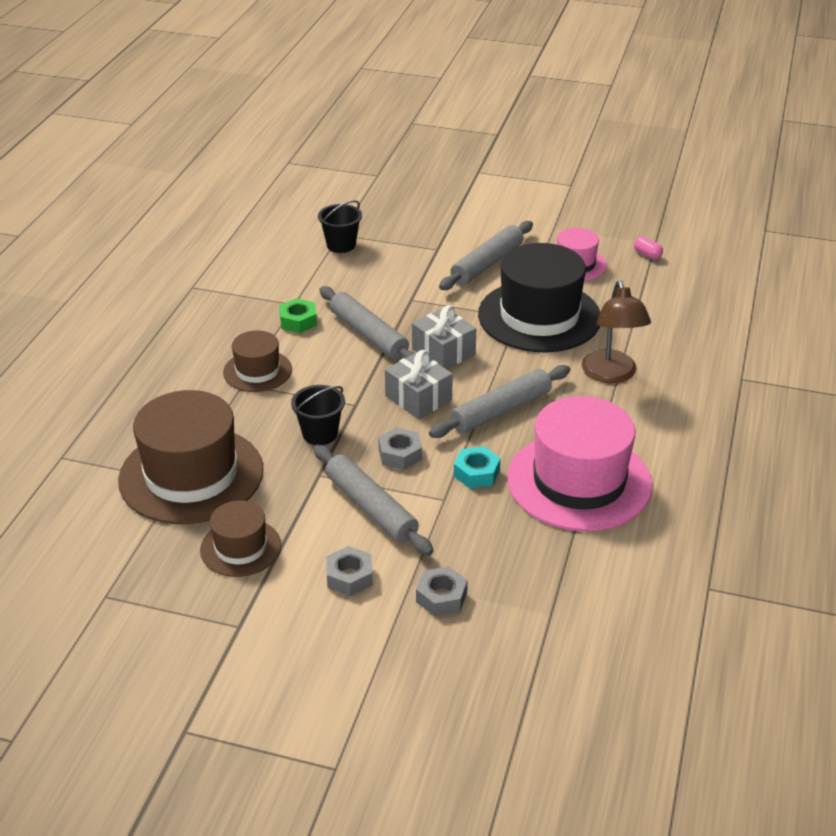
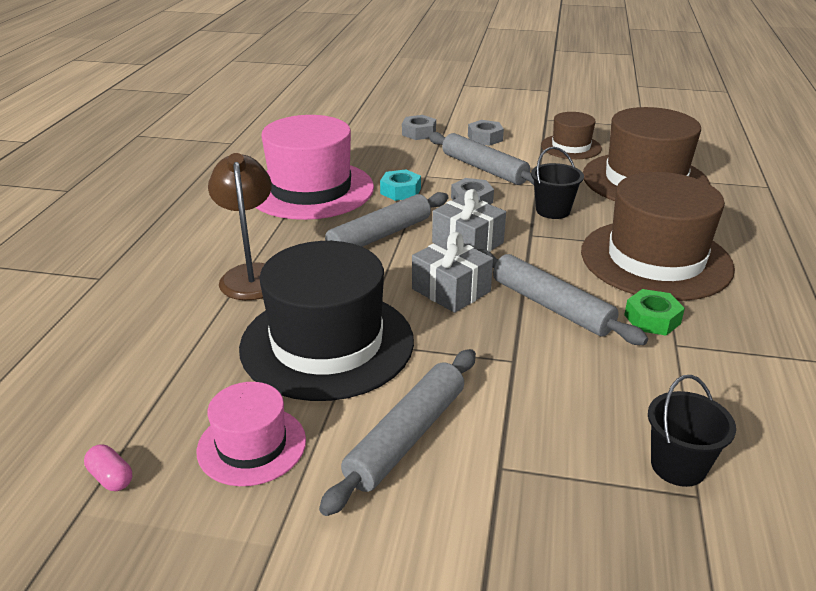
camera: 175 degrees right, 5 degrees down
brown hat [223,330,292,392] -> brown hat [581,172,735,301], size x1.89

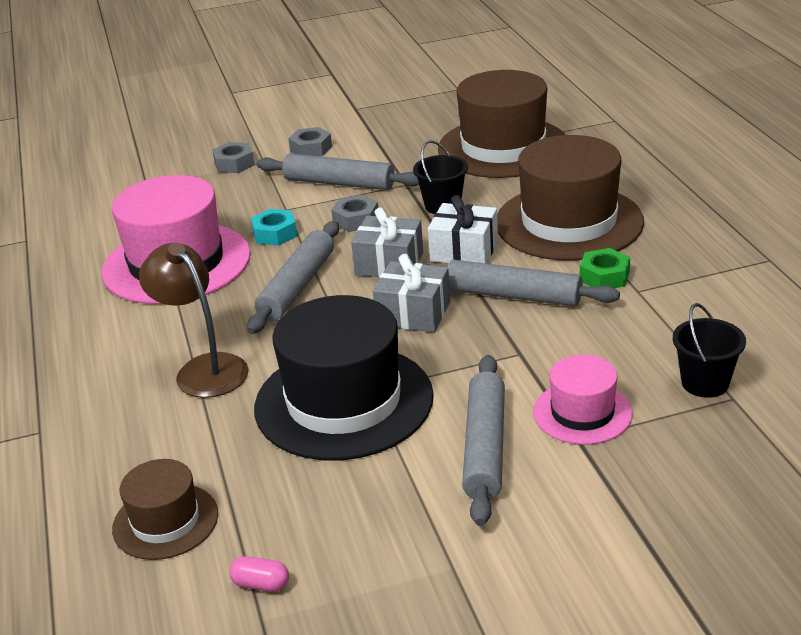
camera: 25 degrees left, 0 degrees up
pink hat [197,382,306,486] -> pink hat moved to [533,355,633,445]
brown hat [541,112,602,159] -> brown hat moved to [112,459,218,560]
none -> white gift [428,195,498,264]

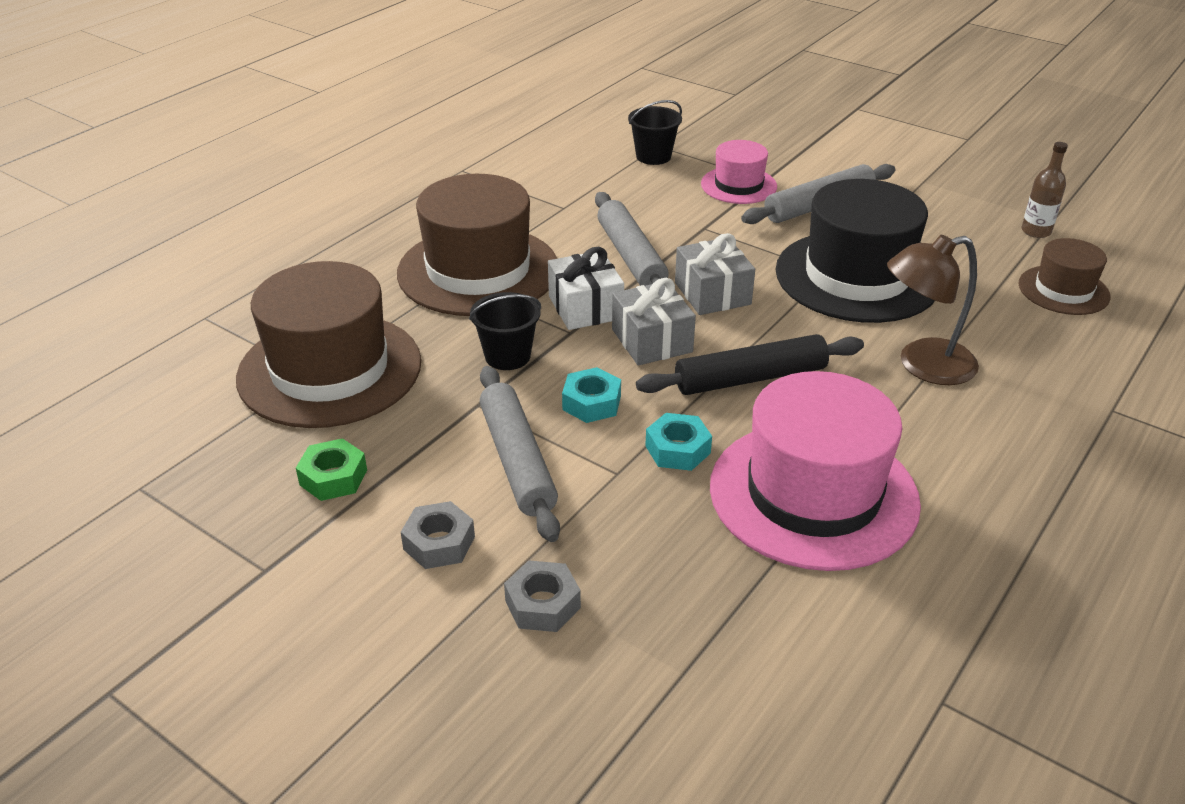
camera: 130 degrees left, 5 degrees up
brown lamp [139,243,249,398] -> brown lamp turned 60 degrees clockwise [887,235,979,385]
pink capsule [229,556,289,592] -> brown bottle [1022,142,1068,238]
grey rolling pin [247,221,339,334] -> black rolling pin [636,334,864,395]
grey nut [331,195,378,232] -> turquoise nut [562,367,621,423]
green nut [580,248,630,288] -> green nut moved to [296,438,367,501]

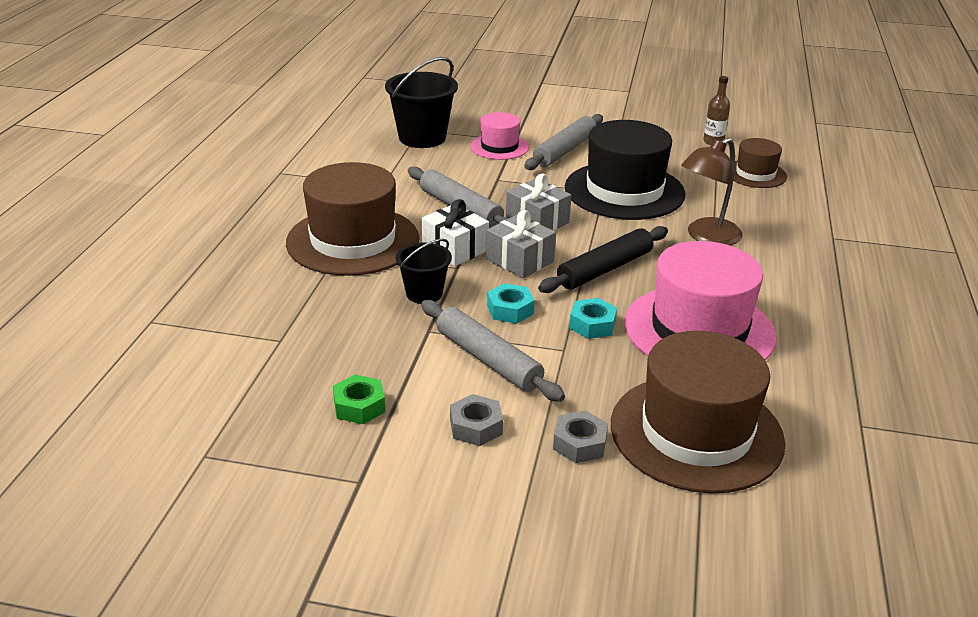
camera: 25 degrees left, 5 degrees down
brown hat [236,261,421,428] -> brown hat moved to [611,331,785,494]
black bucket [628,100,682,165] -> black bucket [385,57,458,148], size x1.68

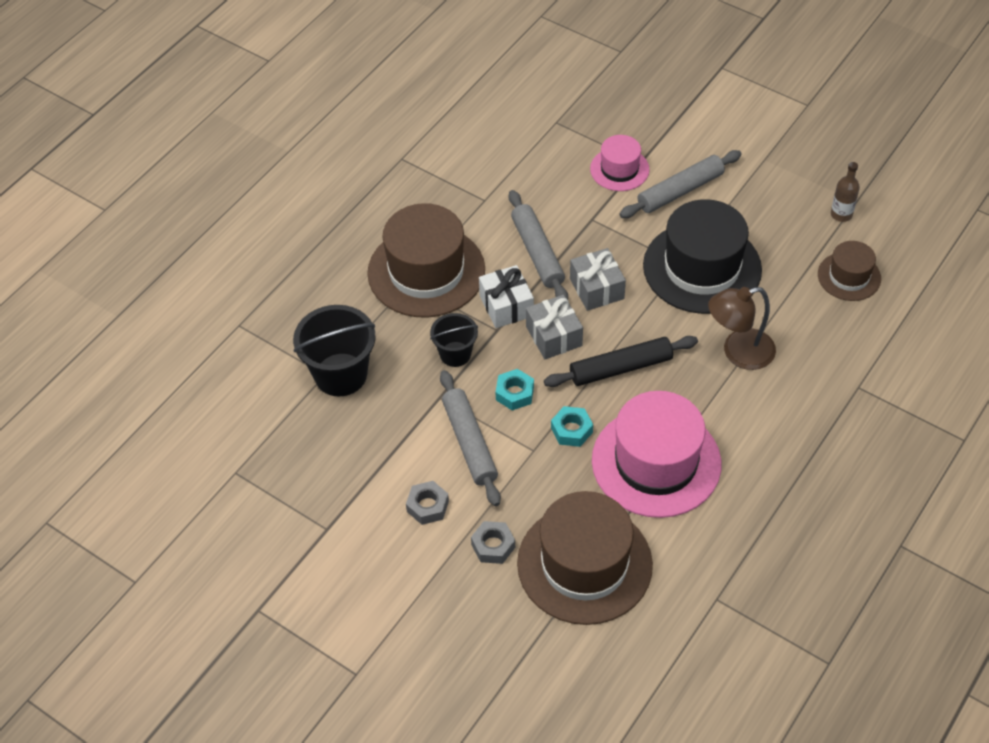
camera: 25 degrees right, 20 degrees up
green nut [333,375,385,424] -> none
black bucket [385,57,458,148] -> black bucket moved to [293,305,375,397]

